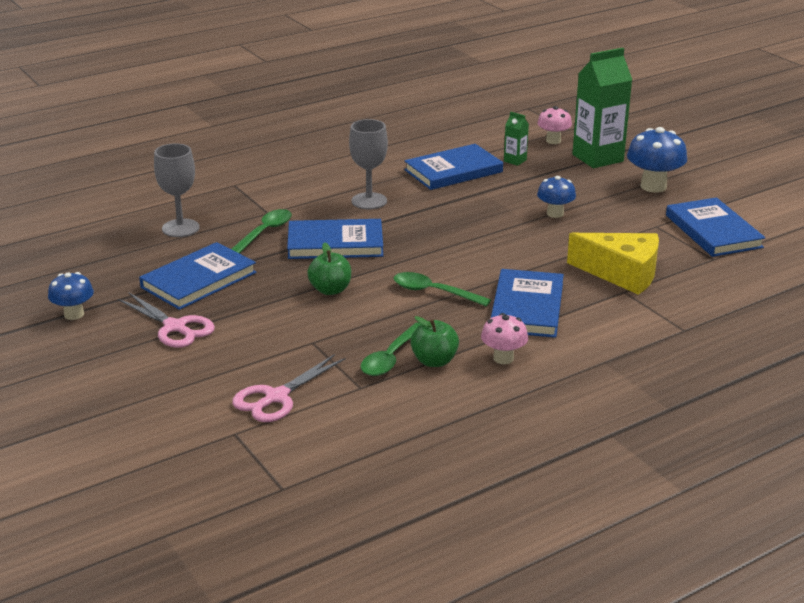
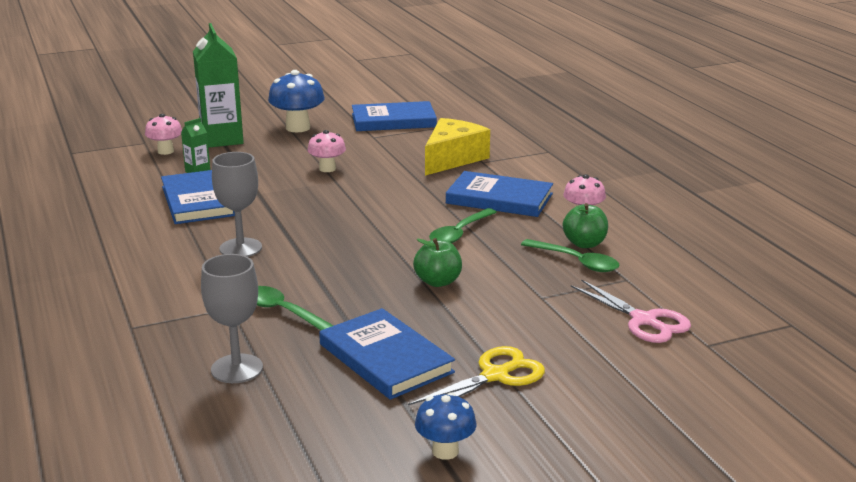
camera: 80 degrees left, 5 degrees down
pink scissors [118,293,215,348] -> yellow scissors [408,346,545,405]
blue book [287,219,383,259] -> none
blue mushroom [537,176,576,218] -> pink mushroom [308,130,346,172]

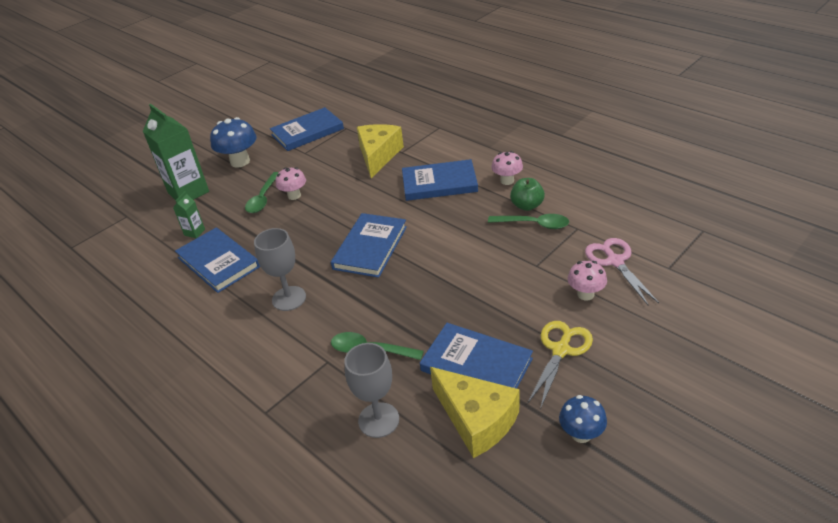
camera: 20 degrees left, 15 degrees up
pink mushroom [145,114,182,155] -> pink mushroom moved to [568,261,607,300]
green apple [413,238,462,287] -> none
green spoon [429,208,497,243] -> green spoon moved to [245,172,279,213]
pink scissors [571,279,691,343] -> pink scissors turned 135 degrees counterclockwise [585,238,659,305]
none -> blue book [331,213,407,278]
none -> yellow cheese [430,367,519,458]

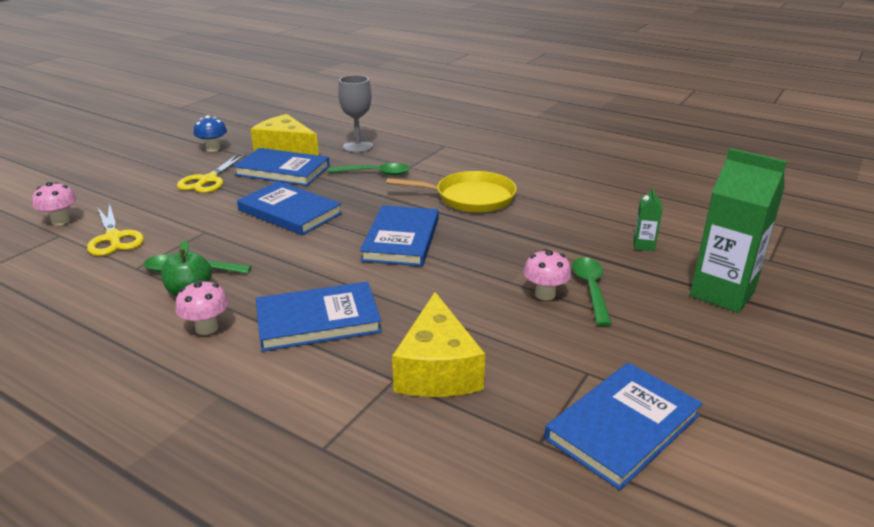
camera: 165 degrees right, 10 degrees down
blue book [175,228,260,293] -> blue book moved to [237,181,342,235]
blue mushroom [210,117,257,167] -> none
grey goblet [254,228,306,311] -> yellow pan [386,171,517,213]
pink mushroom [568,261,607,300] -> pink mushroom moved to [32,182,77,225]
pink scissors [585,238,659,305] -> yellow scissors [87,204,144,256]

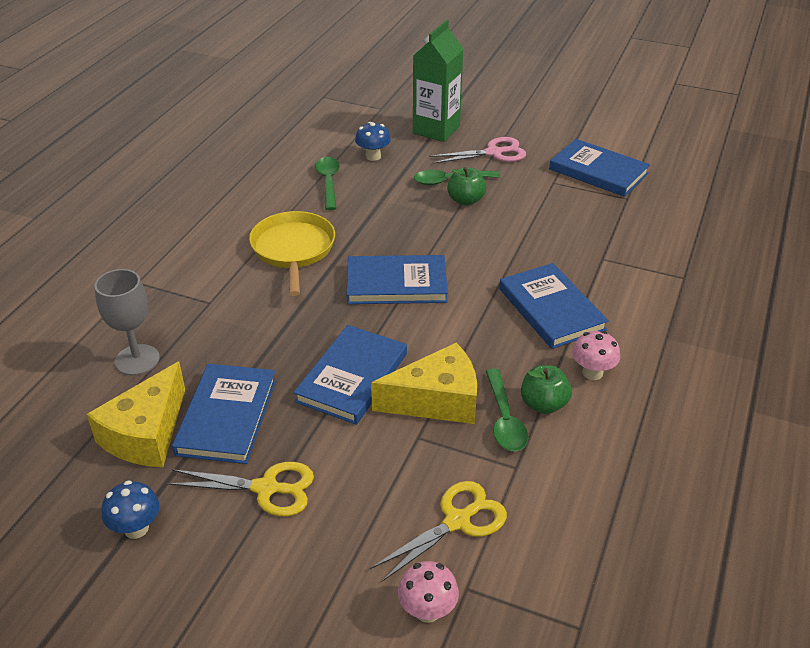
camera: 100 degrees left, 10 degrees up
green spoon [328,163,410,176] -> green spoon moved to [315,157,340,210]
yellow cheese [392,292,485,397] -> yellow cheese moved to [371,343,477,424]
pink mushroom [523,249,571,301] -> green apple [447,167,486,206]
green carton [633,187,662,252] -> blue mushroom [355,122,391,161]
none -> pink scissors [429,137,526,164]

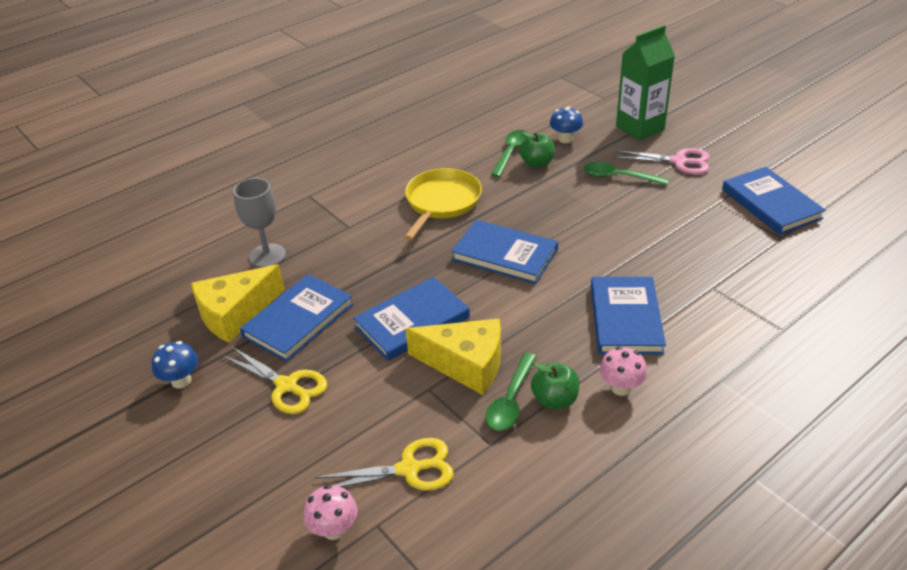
camera: 30 degrees right, 0 degrees up
green apple [447,167,486,206] -> green apple moved to [519,132,555,168]

